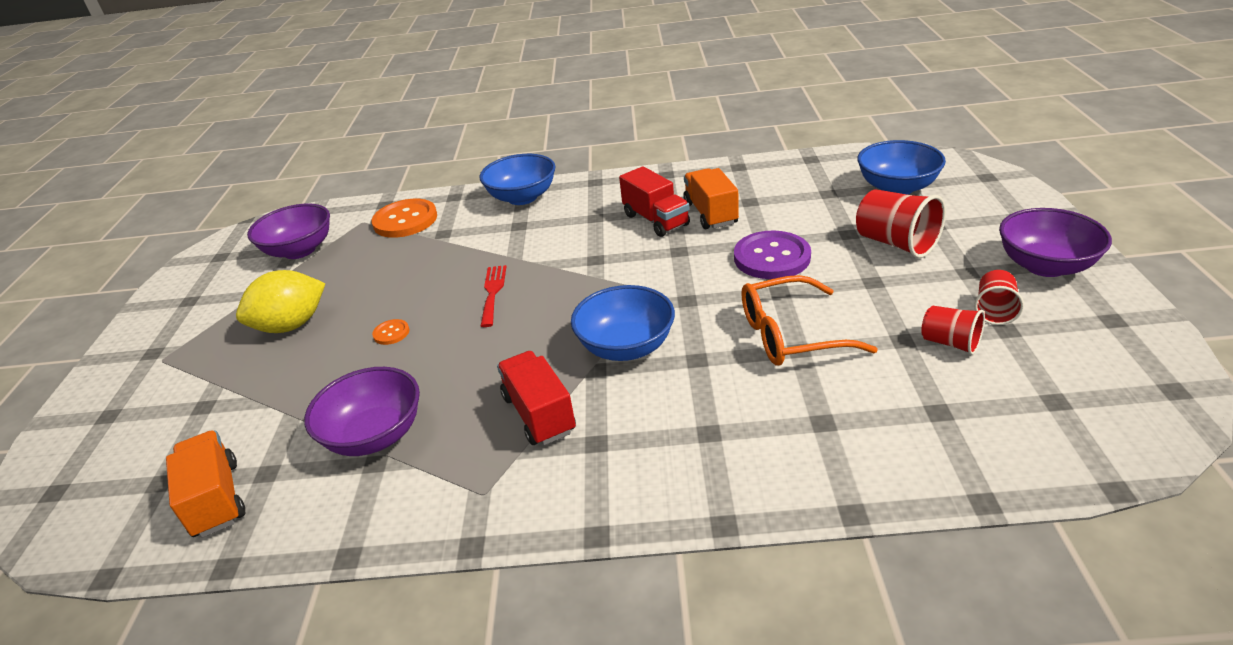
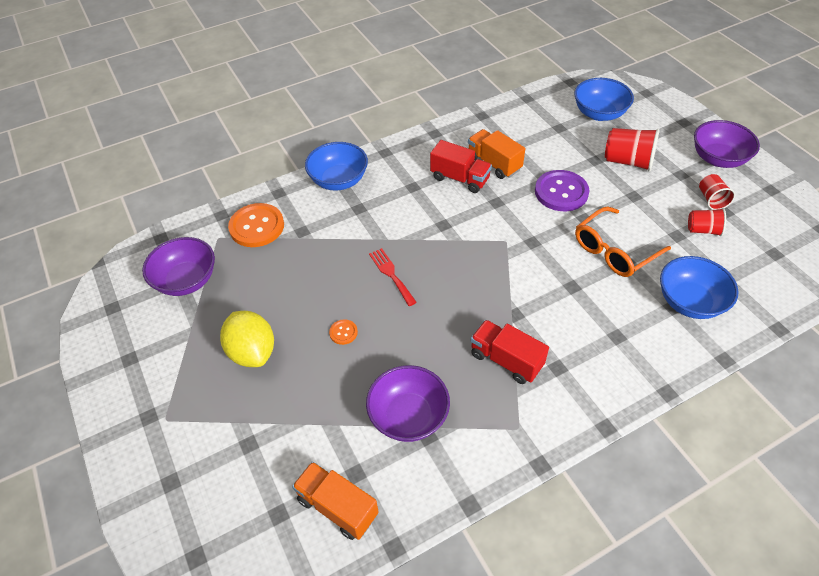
camera: 30 degrees left, 15 degrees up
yellow lemon [236,270,326,333] -> yellow lemon turned 60 degrees counterclockwise [220,311,274,367]
blue bowl [571,285,675,361] -> blue bowl moved to [660,256,739,319]

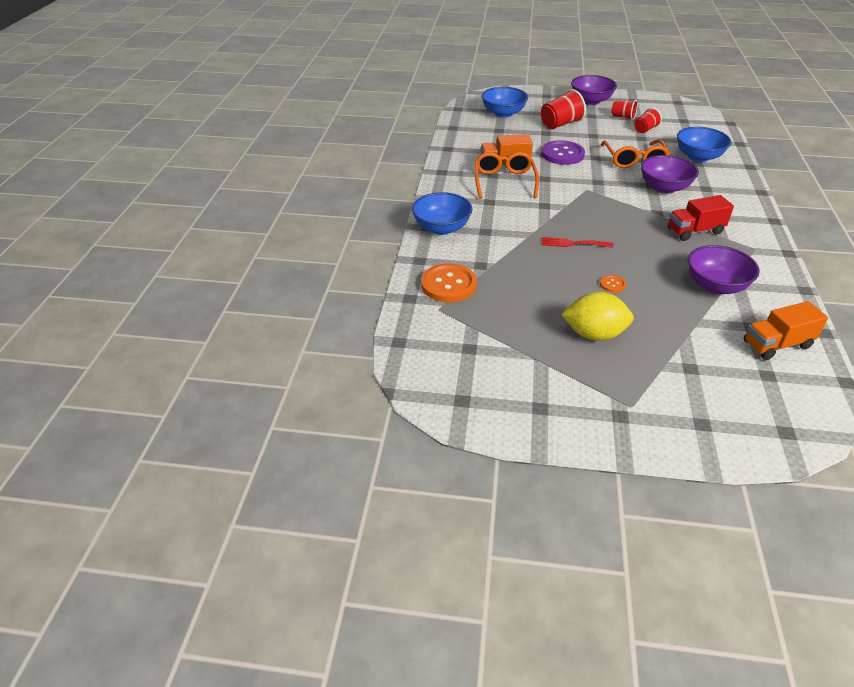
camera: 55 degrees left, 10 degrees down
purple bowl [142,237,215,296] -> purple bowl moved to [641,155,699,194]
red truck [430,140,492,193] -> orange glasses [475,152,539,199]

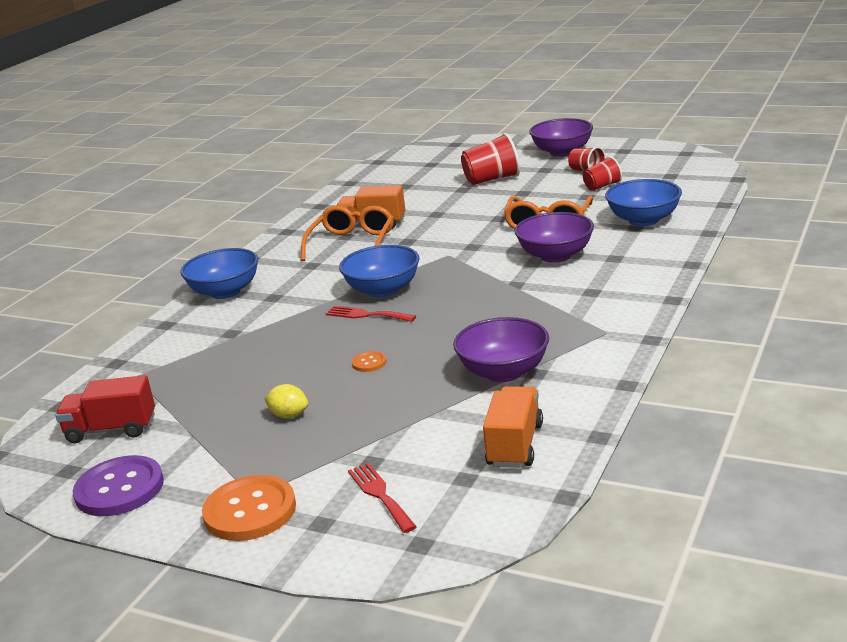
camera: 20 degrees right, 15 degrees down
orange button [421,263,477,302] -> orange button moved to [202,475,296,541]
blue bowl [481,87,528,118] -> blue bowl moved to [339,245,420,297]
purple button [541,140,585,165] -> purple button moved to [73,455,164,516]
yellow lemon [561,292,634,341] -> yellow lemon [264,384,308,419], size x0.53
red truck [668,195,734,241] -> red truck moved to [55,375,155,444]
orange truck [744,301,828,360] -> orange truck turned 105 degrees clockwise [483,386,543,468]
none -> red fork [348,463,417,533]

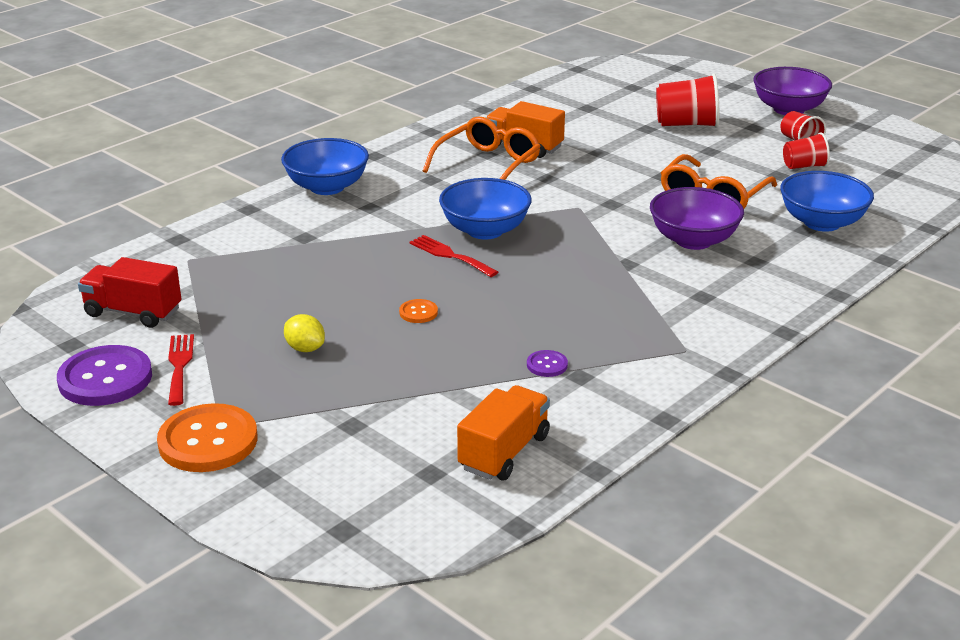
camera: 15 degrees right, 5 degrees up
red fork [348,463,417,533] -> red fork moved to [168,334,194,406]
purple bowl [453,317,549,382] -> purple button [527,350,568,377]

